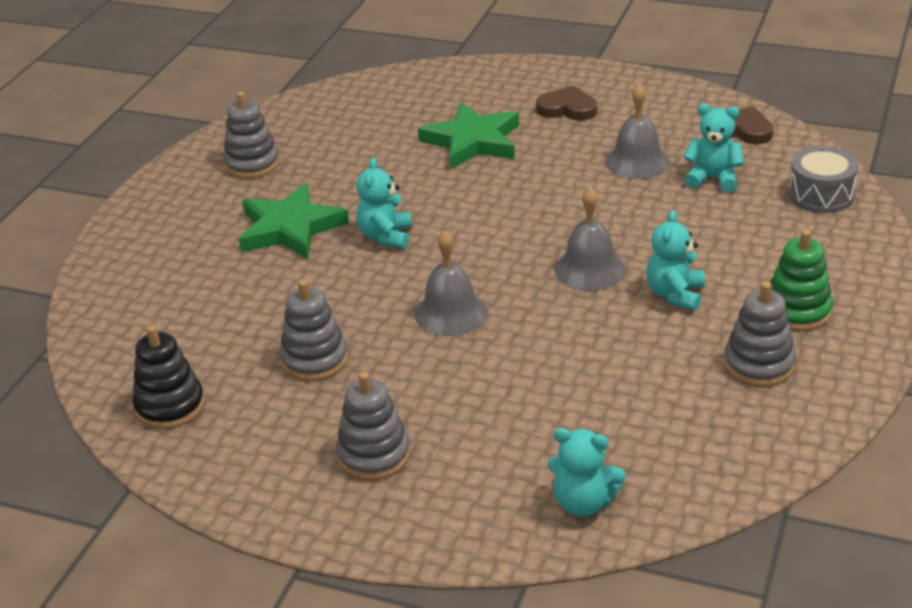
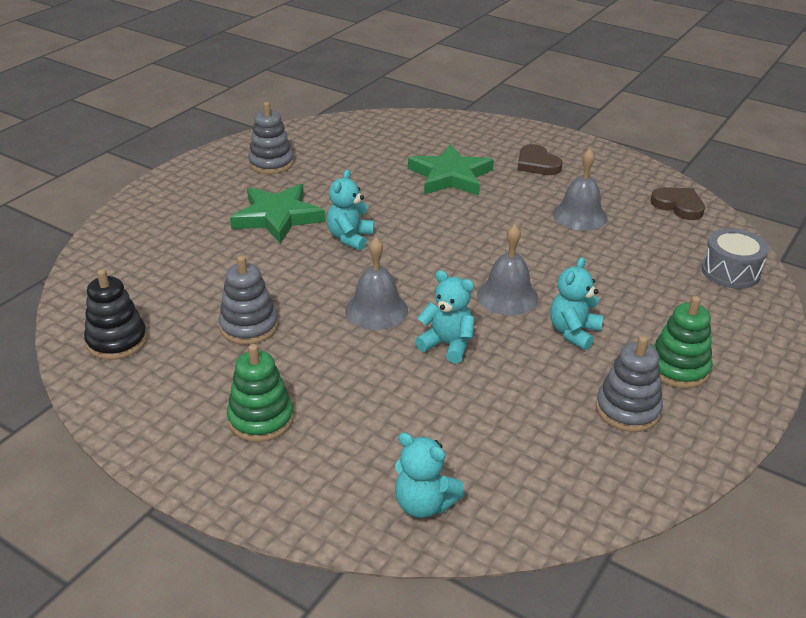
camera: 10 degrees right, 0 degrees up
grey stacking toy [336,372,411,481] -> green stacking toy [227,344,294,442]
brown heart [536,85,597,121] -> brown heart turned 150 degrees counterclockwise [518,144,562,175]
turquoise teddy bear [683,104,744,192] -> turquoise teddy bear moved to [415,270,475,364]

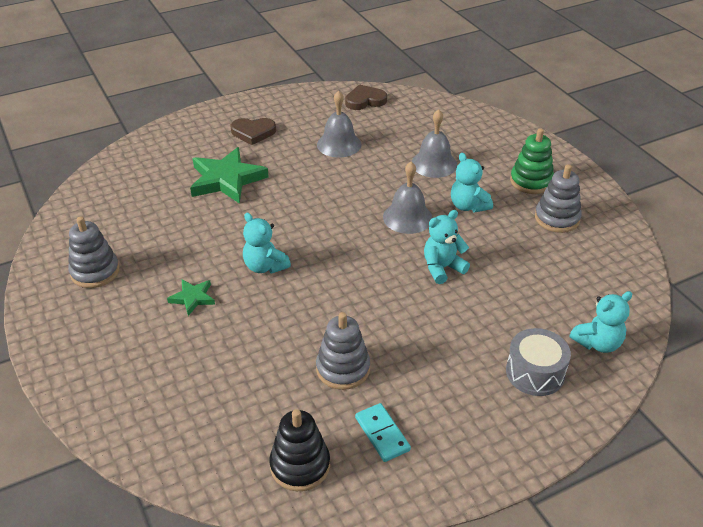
camera: 60 degrees left, 5 degrees up
green stacking toy [227,344,294,442] -> none
green star [230,184,326,244] -> green star [167,280,215,316], size x0.51
grey bell [345,237,408,330] -> grey bell moved to [411,109,457,178]
grey drum [701,228,769,289] -> grey drum moved to [506,328,571,396]
none -> turquoise domino [355,403,411,462]

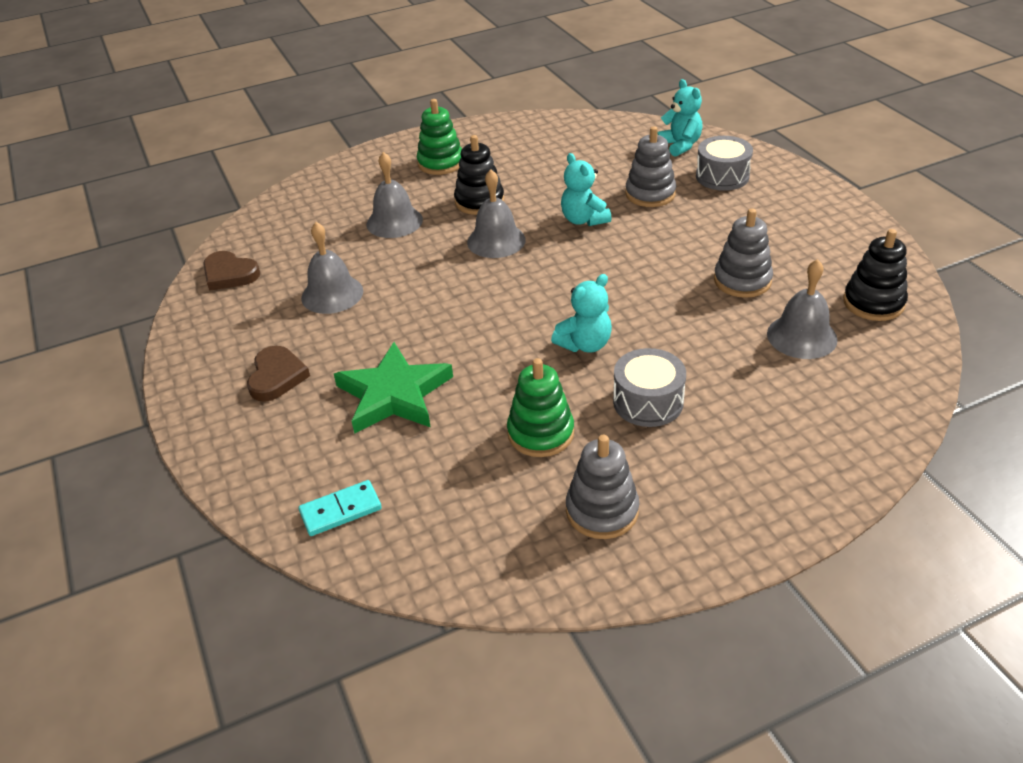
camera: 85 degrees left, 0 degrees up
green star [167,280,215,316] -> grey drum [613,348,686,427]
brown heart [345,84,387,110] -> brown heart turned 45 degrees counterclockwise [203,251,260,291]
turquoise domino [355,403,411,462] -> turquoise domino moved to [299,480,382,536]
turquoise teddy bear [451,153,493,213] -> black stacking toy [454,135,504,215]
grey stacking toy [535,164,582,233] -> grey stacking toy moved to [625,126,676,207]
none -> green stacking toy [507,358,574,457]
none -> grey bell [767,259,838,359]

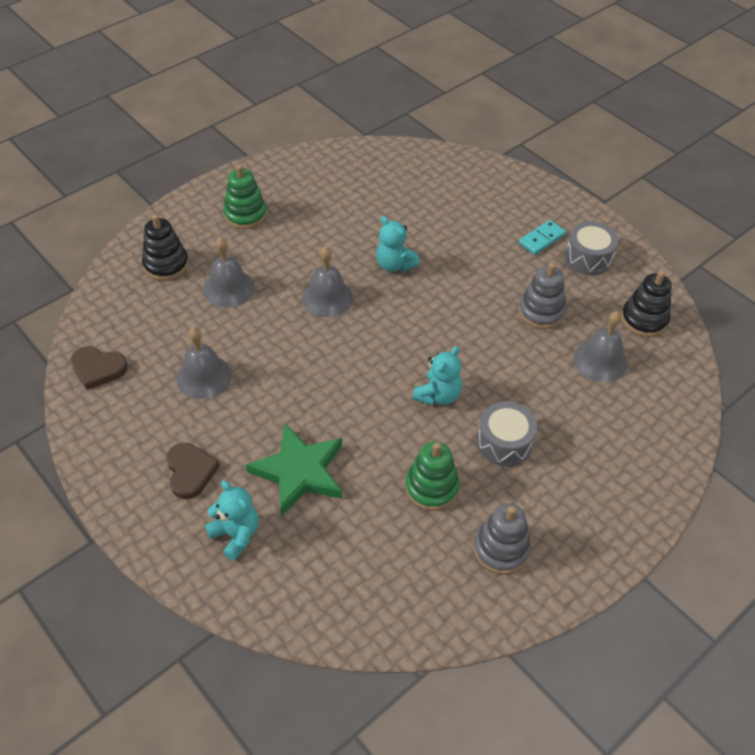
camera: 20 degrees left, 10 degrees up
turquoise domino [299,480,382,536] -> turquoise domino moved to [519,220,566,255]
black stacking toy [454,135,504,215] -> black stacking toy moved to [142,215,189,281]
grey stacking toy [625,126,676,207] -> none
turquoise teddy bear [657,79,703,157] -> turquoise teddy bear moved to [205,481,259,561]
grey drum [696,136,753,191] -> grey drum moved to [565,221,618,275]

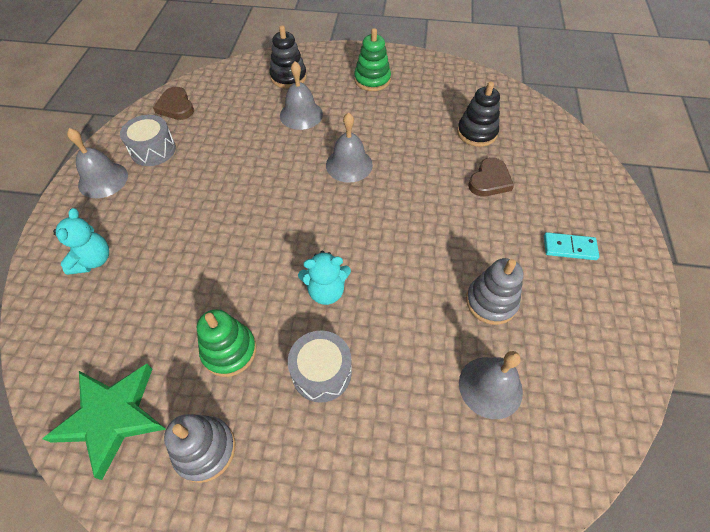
camera: 50 degrees right, 5 degrees up
brown heart [166,443,220,499] -> brown heart moved to [468,157,514,197]
grey bell [176,327,232,399] -> grey bell moved to [67,128,128,198]
green star [246,424,342,516] -> green star moved to [42,364,166,480]
turquoise teddy bear [376,216,420,272] -> none
grey drum [565,221,618,275] -> grey drum moved to [120,115,176,166]
black stacking toy [621,271,672,337] -> black stacking toy moved to [457,82,500,147]

